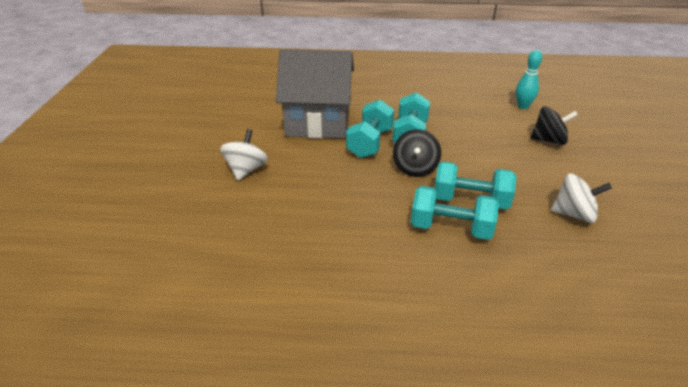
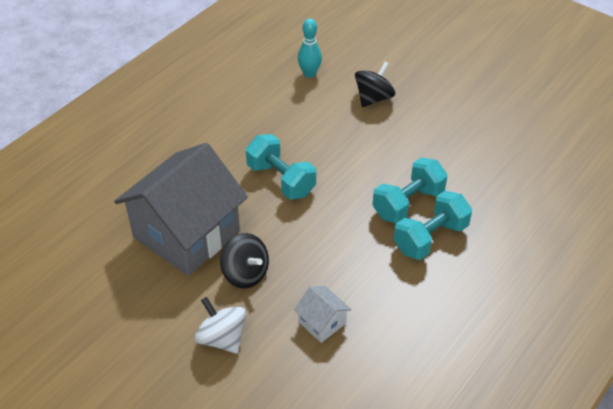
camera: 55 degrees left, 10 degrees up
turquoise dumbbell [346,100,394,158] -> none
black spinning top [393,129,441,177] -> black spinning top moved to [220,233,269,289]
white spinning top [551,173,612,223] -> none
none -> white house [294,286,352,343]

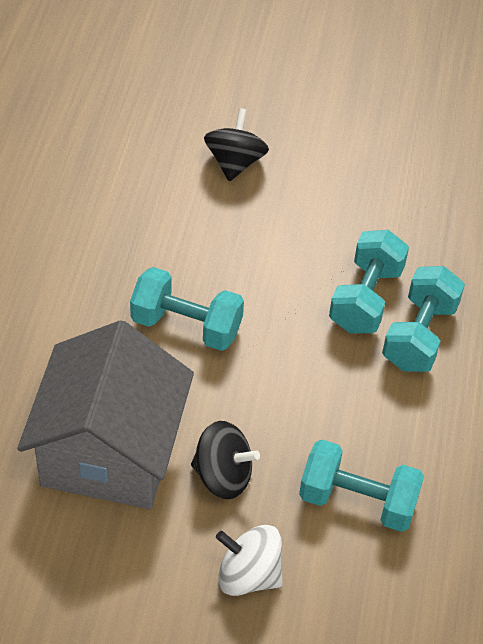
camera: 30 degrees left, 5 degrees up
white house [294,286,352,343] -> turquoise dumbbell [299,440,424,532]
turquoise bowling pin [298,19,322,78] -> none

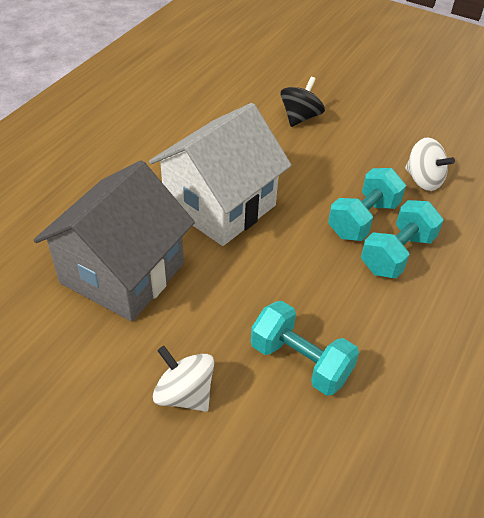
camera: 20 degrees right, 5 degrees down
turquoise dumbbell [130,267,244,351] -> white house [149,103,292,246]
black spinning top [191,421,260,499] -> none
none -> white spinning top [405,137,455,191]

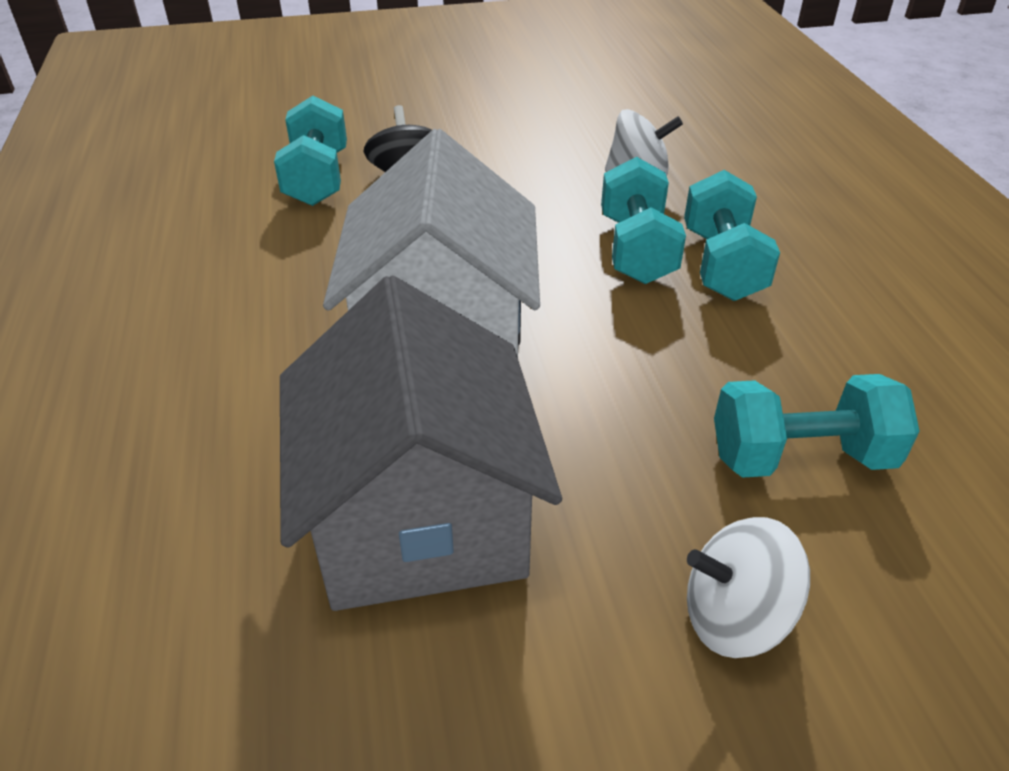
camera: 40 degrees left, 5 degrees down
none -> turquoise dumbbell [274,96,347,206]

